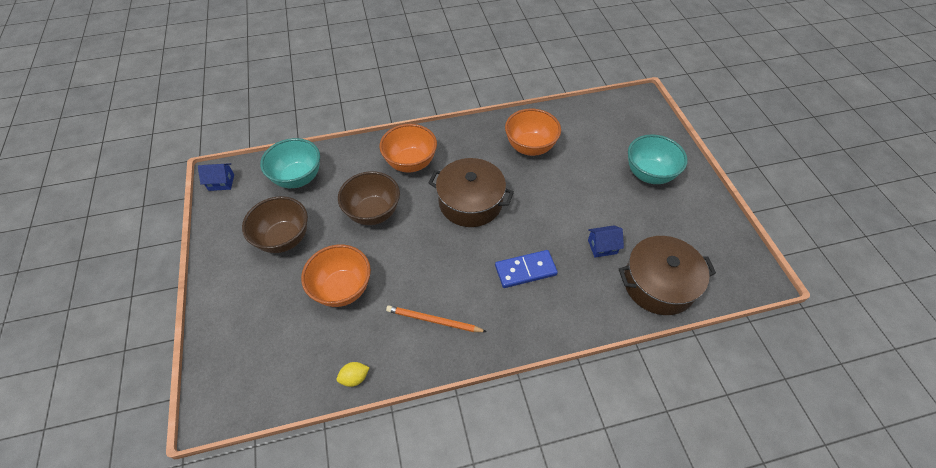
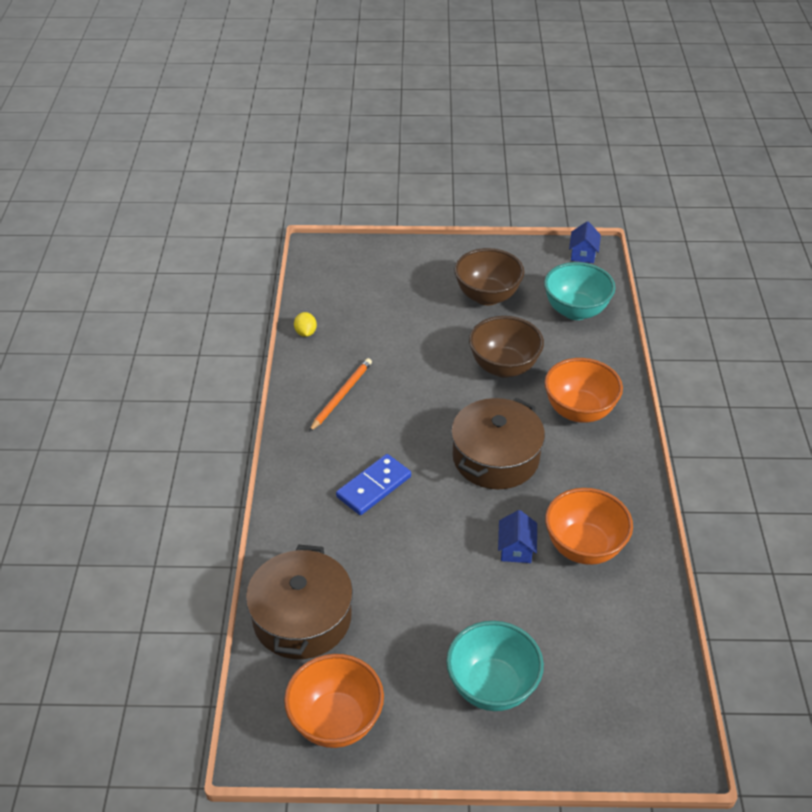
camera: 105 degrees right, 10 degrees down
orange bowl [301,245,371,307] -> orange bowl moved to [284,654,384,748]
blue domino [495,250,558,288] -> blue domino turned 45 degrees clockwise [336,454,411,515]
blue house [588,225,624,257] -> blue house moved to [498,510,537,563]

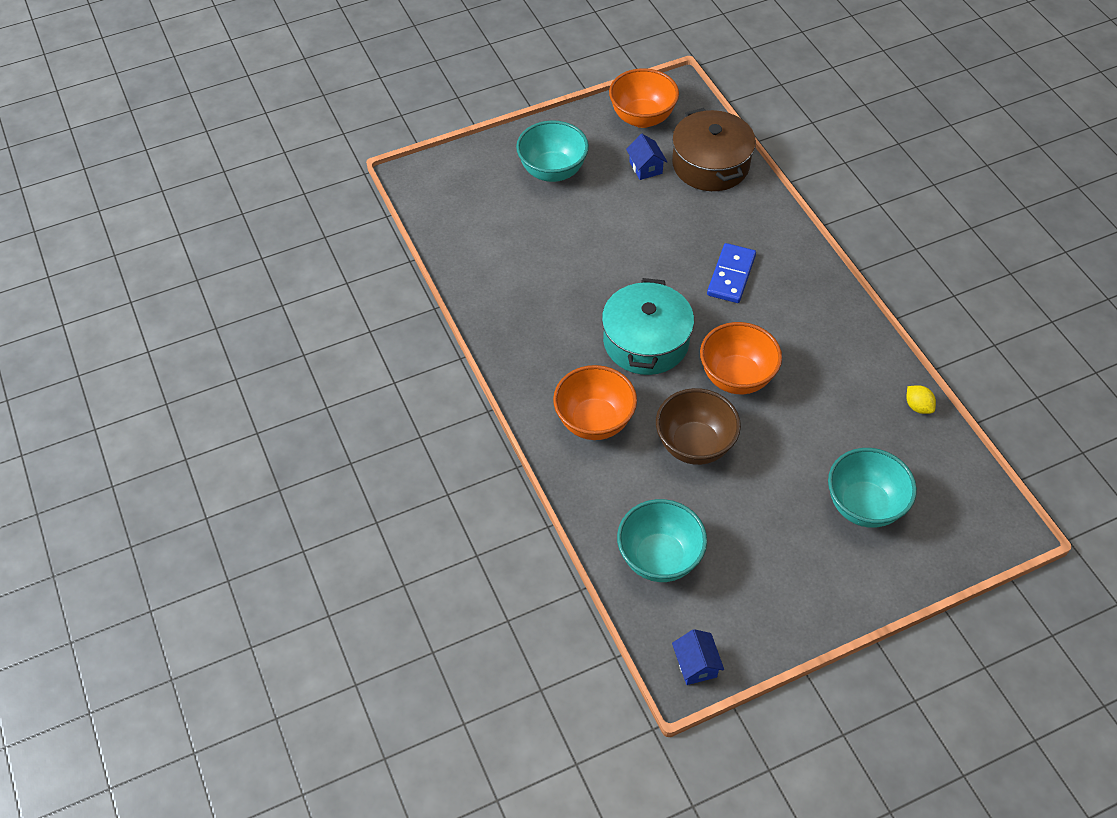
camera: 155 degrees right, 10 degrees up
orange pencil [309,358,372,432] -> none
brown pot [451,398,545,489] -> turquoise pot [602,278,694,375]
brown bowl [454,248,524,305] -> none
blue house [498,510,537,563] -> blue house moved to [626,134,667,180]
orange bowl [545,488,633,565] -> orange bowl moved to [700,322,782,394]
none -> turquoise bowl [828,448,917,528]

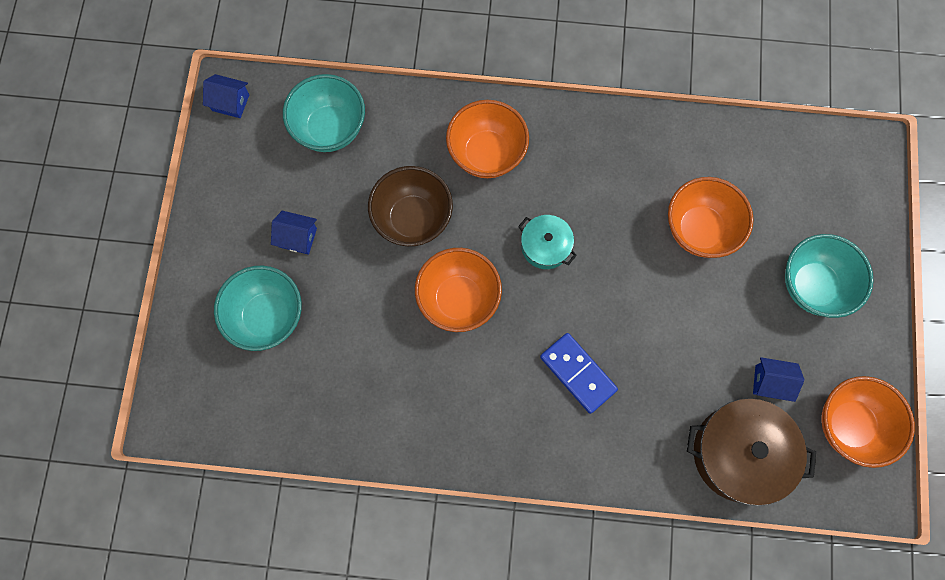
camera: 120 degrees right, 20 degrees up
turquoise pot [602,278,694,375] -> turquoise pot [518,215,577,269], size x0.55
yellow lemon [906,385,936,414] -> none
none -> blue house [271,211,317,255]
none -> orange bowl [668,177,754,258]

